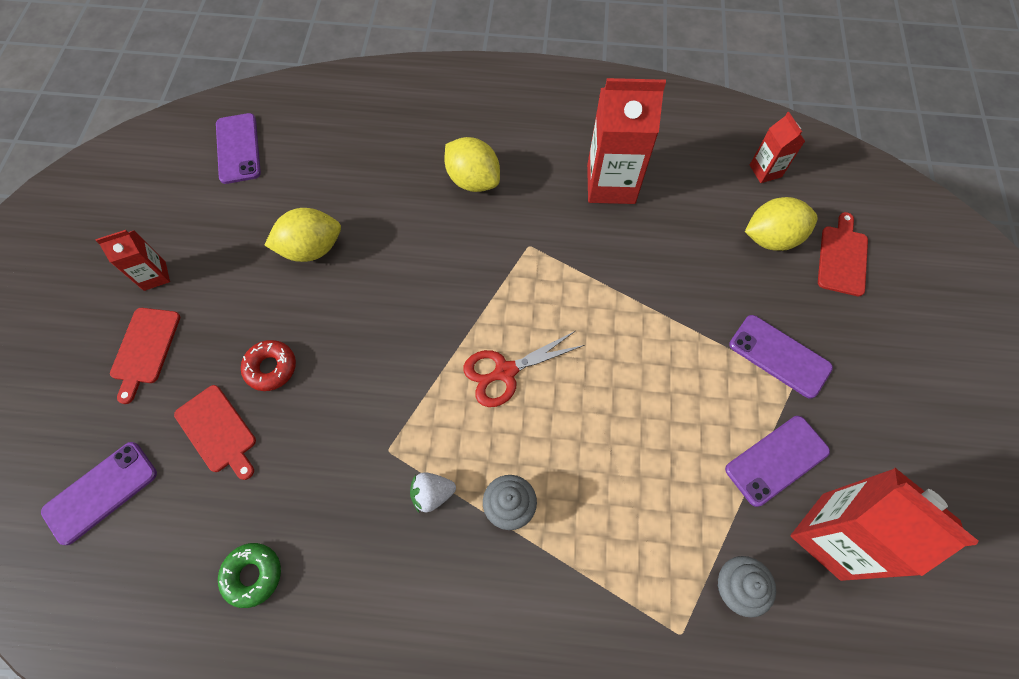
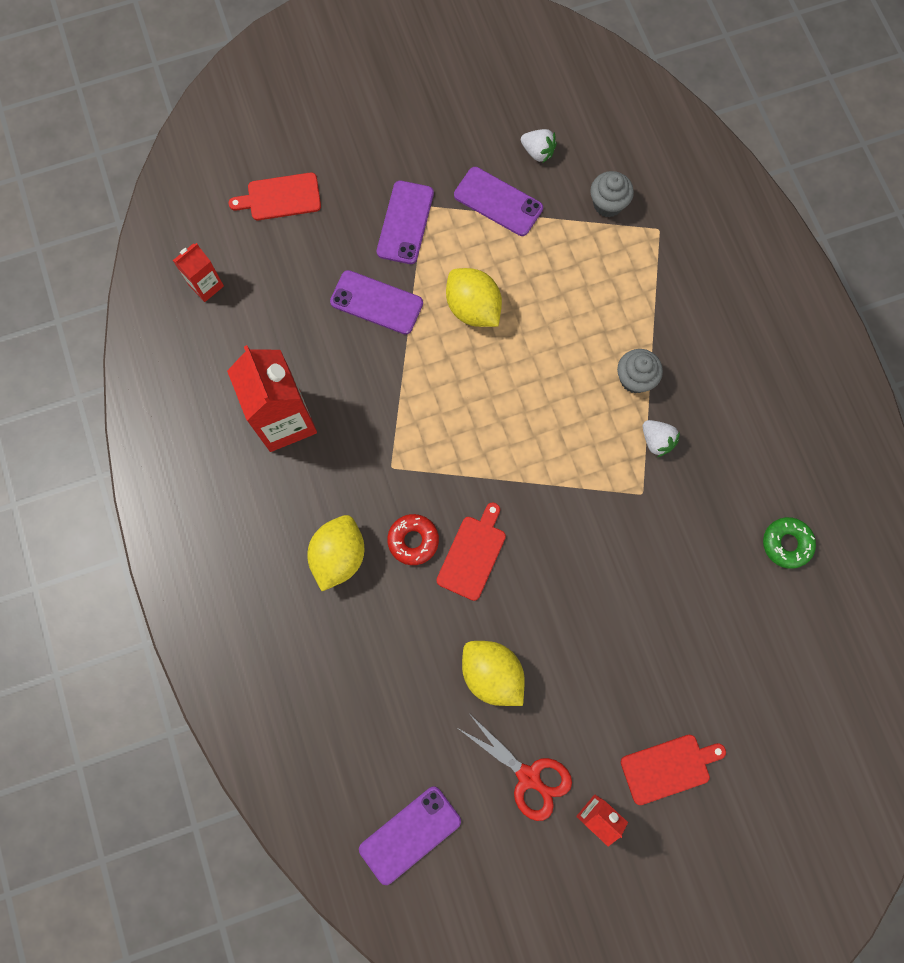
camera: 115 degrees left, 10 degrees up
purple phone [41,442,157,545] -> purple phone moved to [330,270,423,335]
red cutting board [174,385,256,480] -> red cutting board moved to [436,503,506,601]
red donut [241,340,296,391] -> red donut moved to [387,514,439,565]
red scissors [463,331,585,407] -> red scissors moved to [459,715,572,821]
yellow lemon [745,197,818,251] -> yellow lemon moved to [446,268,502,327]
red carton [791,468,979,581] -> white strawberry [521,129,557,163]

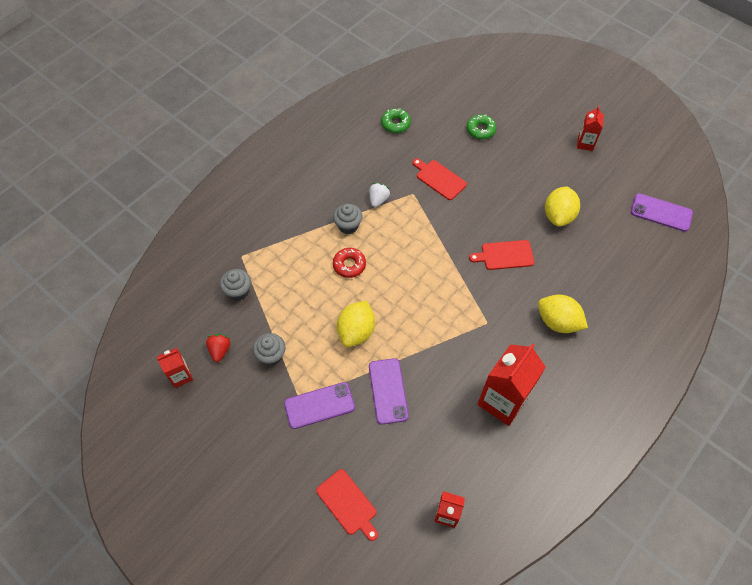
camera: 120 degrees left, 15 degrees down
yellow lemon [308,515,364,591] -> yellow lemon turned 45 degrees clockwise [538,295,588,333]
red donut [387,514,439,565] -> red donut moved to [333,248,366,278]
purple phone [454,167,543,236] -> grey cupcake [253,333,286,366]
red scissors [459,715,572,821] -> none
white strawberry [521,129,557,163] -> red strawberry [206,334,230,362]
red cutting board [621,735,726,805] -> red cutting board moved to [412,158,467,200]
none -> red carton [157,348,193,388]
none -> green donut [466,114,496,140]

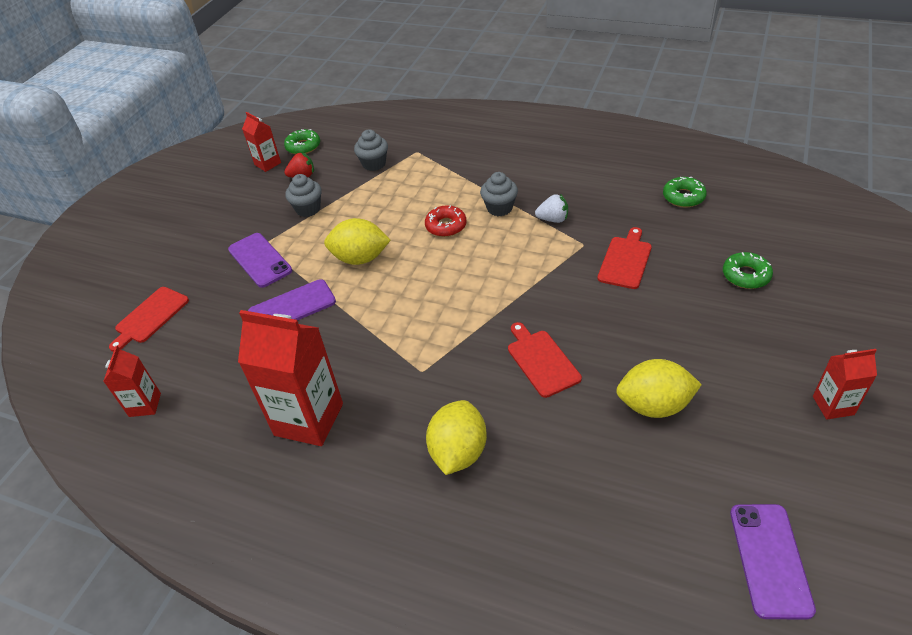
camera: 75 degrees right, 15 degrees down
none -> green donut [284,129,320,155]

